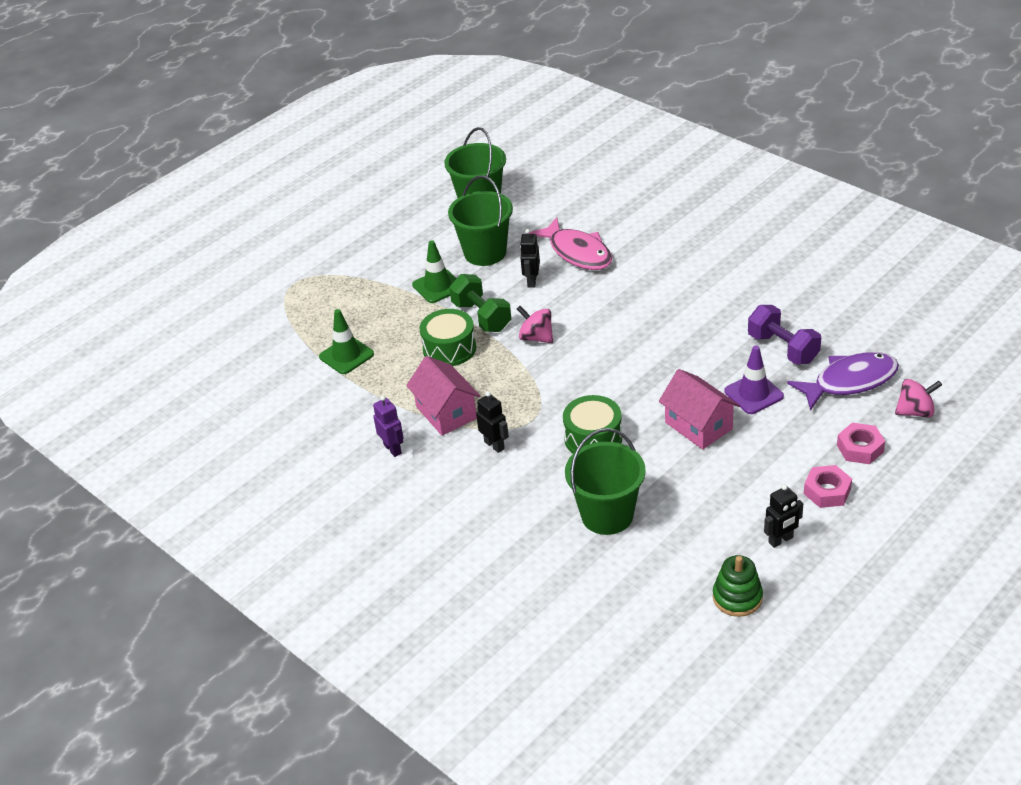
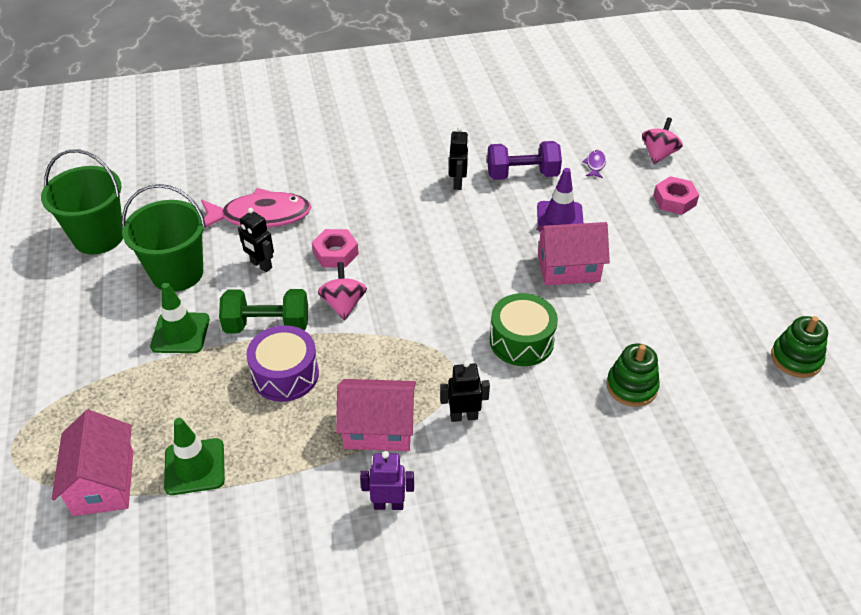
camera: 60 degrees left, 5 degrees up
green drum [420,309,476,366] -> purple drum [246,325,319,402]
pink spinning top [517,306,553,343] -> pink spinning top turned 105 degrees clockwise [318,262,367,320]
green bucket [565,428,646,535] -> green stacking toy [606,344,660,407]
black robot [764,484,803,548] -> black robot moved to [449,126,469,190]
purple fish [787,352,899,411] -> purple fish [582,150,606,178], size x0.41
pink nut [804,465,852,508] -> pink nut moved to [312,229,359,268]
none -> pink house [52,410,134,516]

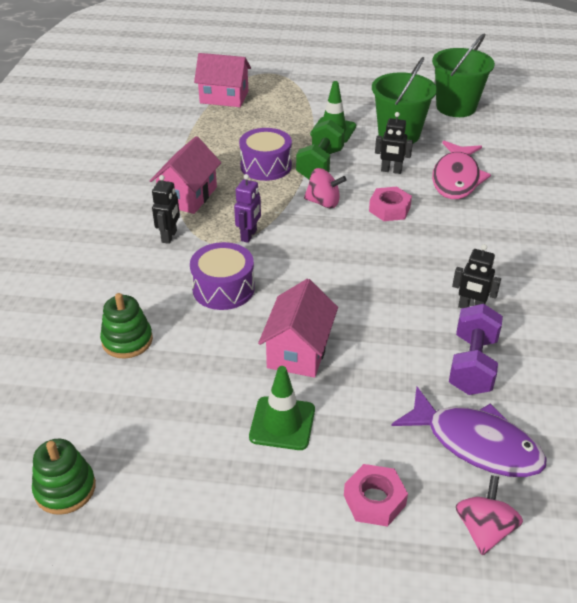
camera: 110 degrees right, 5 degrees down
green traffic cone [164,418,225,495] -> green traffic cone moved to [249,366,315,450]
black robot [238,208,274,272] -> black robot turned 135 degrees counterclockwise [375,112,413,174]
purple robot [360,451,414,510] -> purple robot moved to [234,174,261,243]
green drum [490,293,558,366] -> purple drum [190,242,255,310]
purple traffic cone [537,168,583,232] -> none
purple fish [582,150,606,178] -> purple fish [391,387,547,477], size x2.45
pink spinning top [642,117,683,164] -> pink spinning top turned 120 degrees counterclockwise [456,475,523,555]

